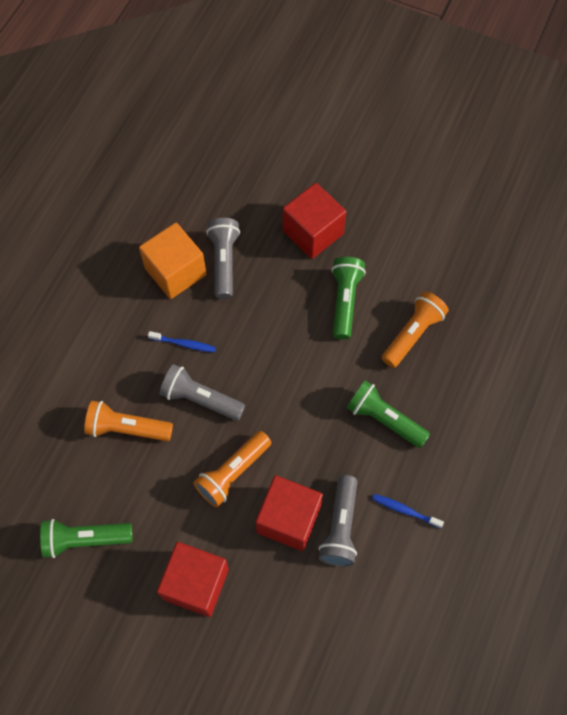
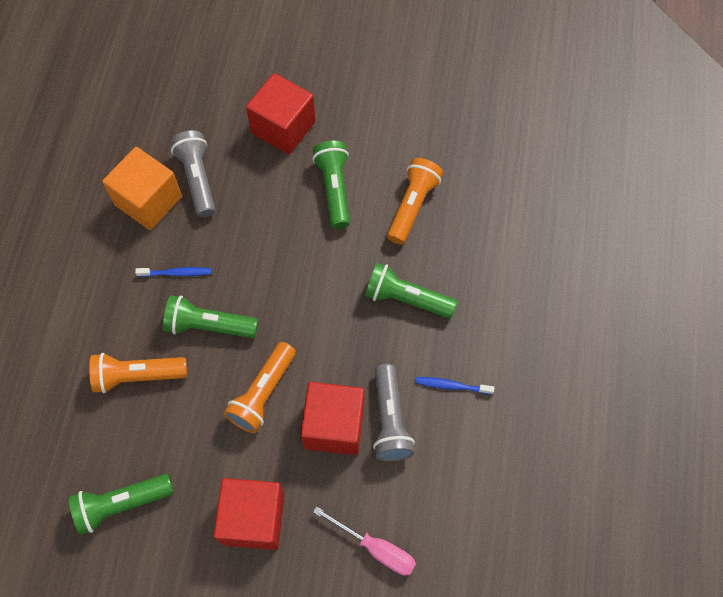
camera: 15 degrees left, 0 degrees up
grey flashlight [160,364,245,421] -> green flashlight [163,295,258,338]
none -> pink screwdriver [313,506,416,576]

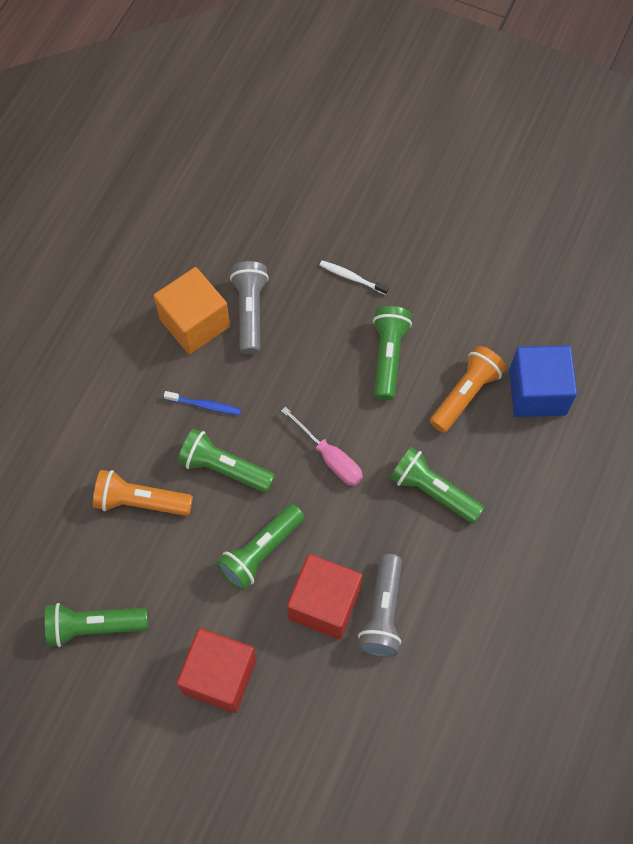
camera: 15 degrees right, 0 degrees up
orange flashlight [224,342,296,433] -> green flashlight [216,504,305,590]
red cube [246,73,316,154] -> white toothbrush [320,260,389,295]
pink screwdriver [313,506,416,576] -> pink screwdriver moved to [281,407,363,486]
blue toothbrush [415,377,494,395] -> none
none -> blue cube [509,346,577,417]

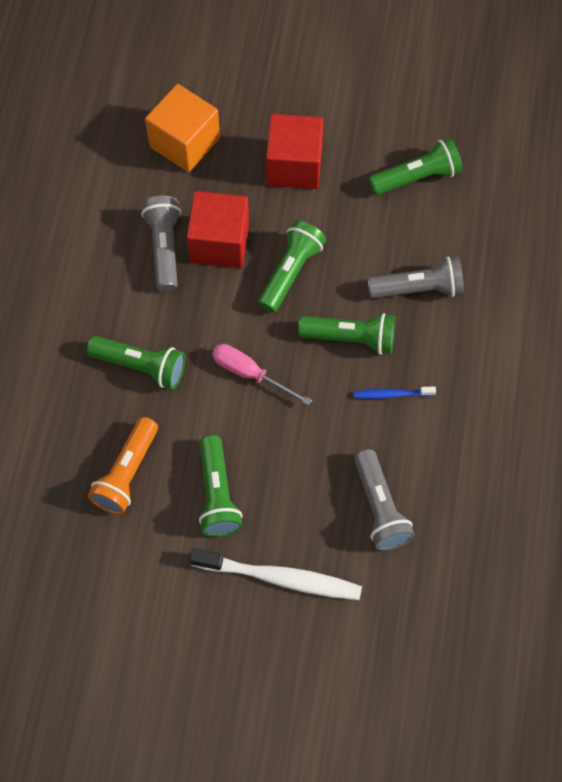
camera: 165 degrees right, 0 degrees up
orange flashlight [93,470,193,516] -> grey flashlight [367,257,464,299]
orange cube [154,267,230,354] -> orange cube moved to [145,84,220,172]
white toothbrush [320,260,389,295] -> white toothbrush [190,548,362,600], size x1.99
blue cube [509,346,577,417] -> none

